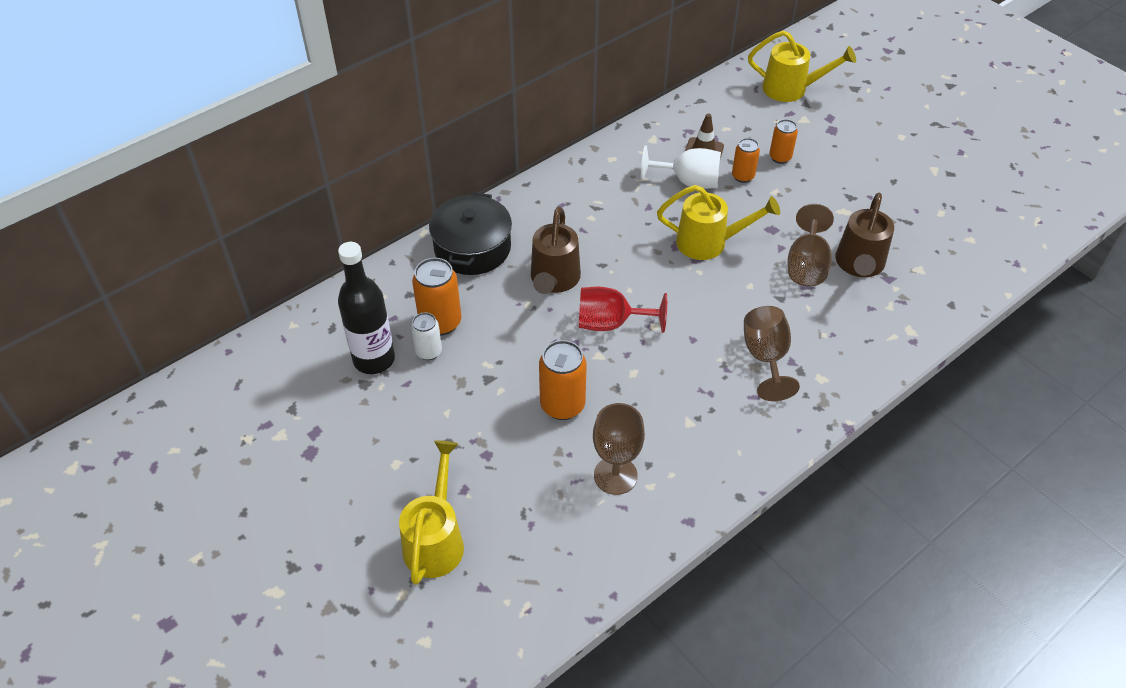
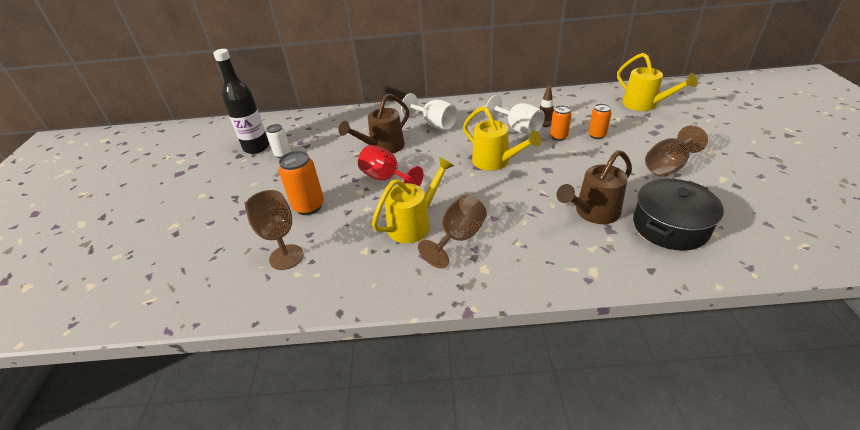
camera: 40 degrees right, 10 degrees down
yellow watering can [399,440,464,585] -> yellow watering can moved to [372,157,454,243]
orange can [412,258,461,336] -> none
black pot [429,192,512,275] -> black pot moved to [633,179,724,251]
brown goblet [788,204,834,286] -> brown goblet moved to [645,125,708,177]
none -> white goblet [401,93,457,130]

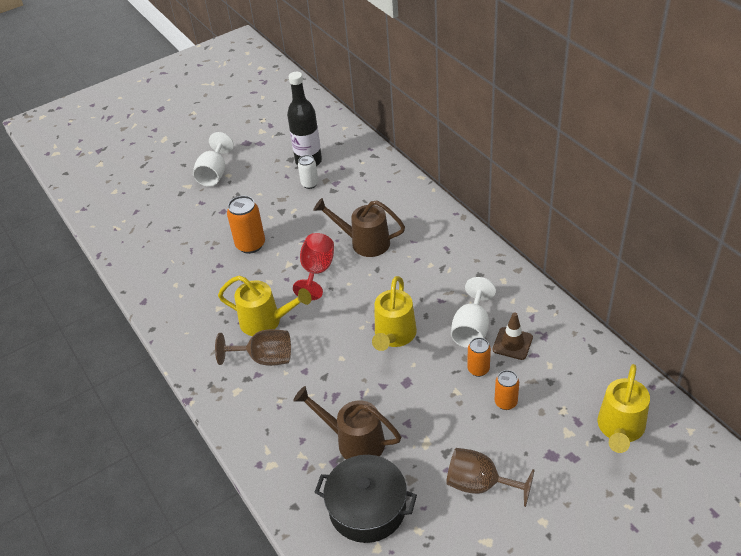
camera: 60 degrees right, 5 degrees up
brown goblet [245,190,304,270] -> none
white goblet [401,93,457,130] -> white goblet moved to [193,132,234,187]

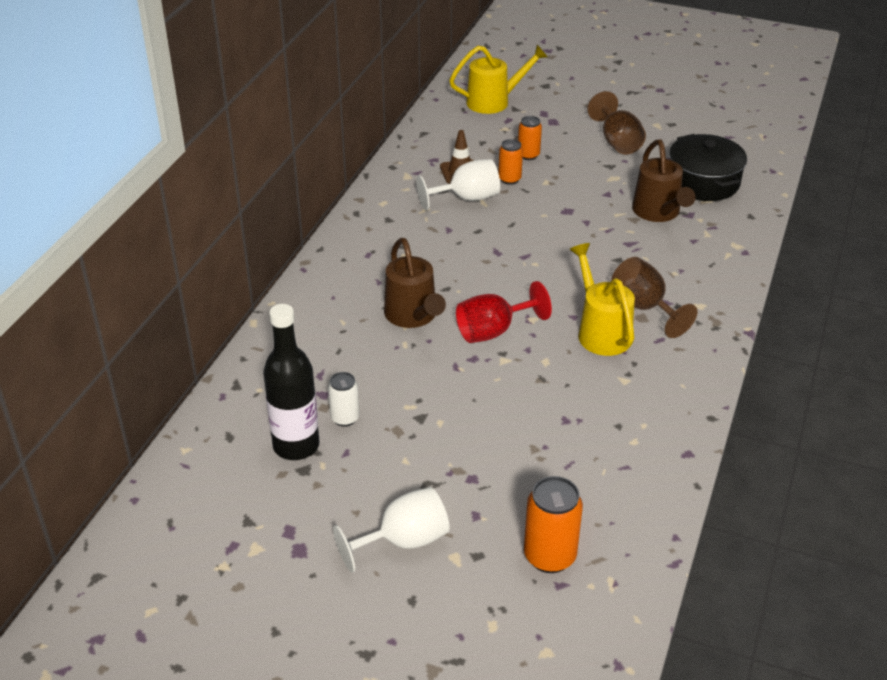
camera: 130 degrees left, 5 degrees down
orange can [227,196,265,254] -> orange can moved to [524,476,583,573]
yellow watering can [372,276,417,351] -> none

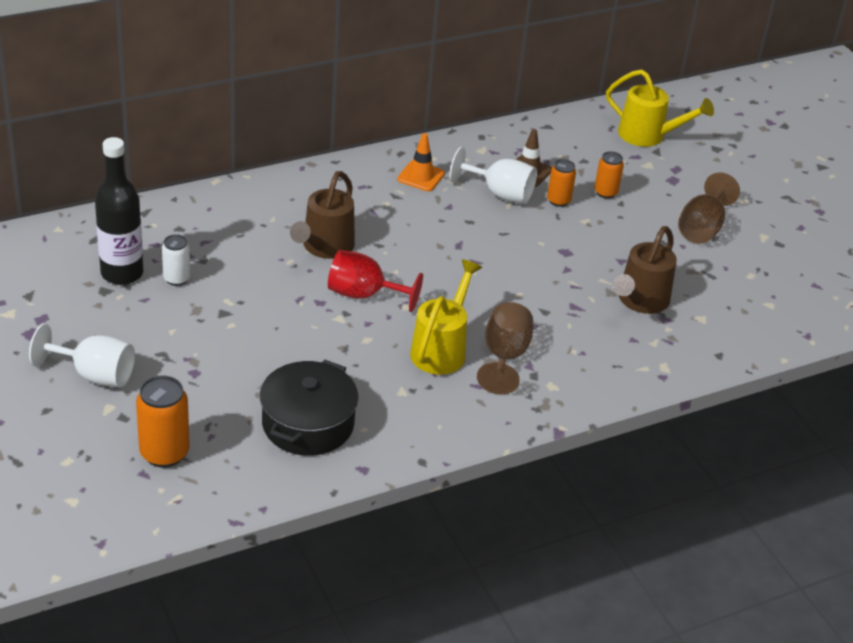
camera: 40 degrees right, 0 degrees up
black pot [670,134,747,201] -> black pot moved to [260,360,358,456]
none -> orange traffic cone [397,133,445,191]

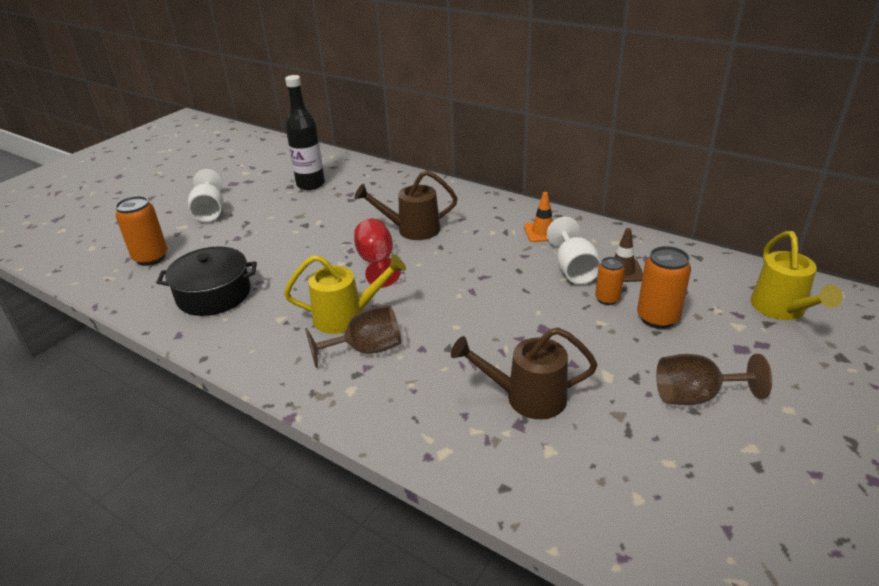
camera: 65 degrees right, 5 degrees down
white can [162,234,191,286] -> none
orange can [594,151,624,199] -> orange can [637,246,691,329], size x1.62

